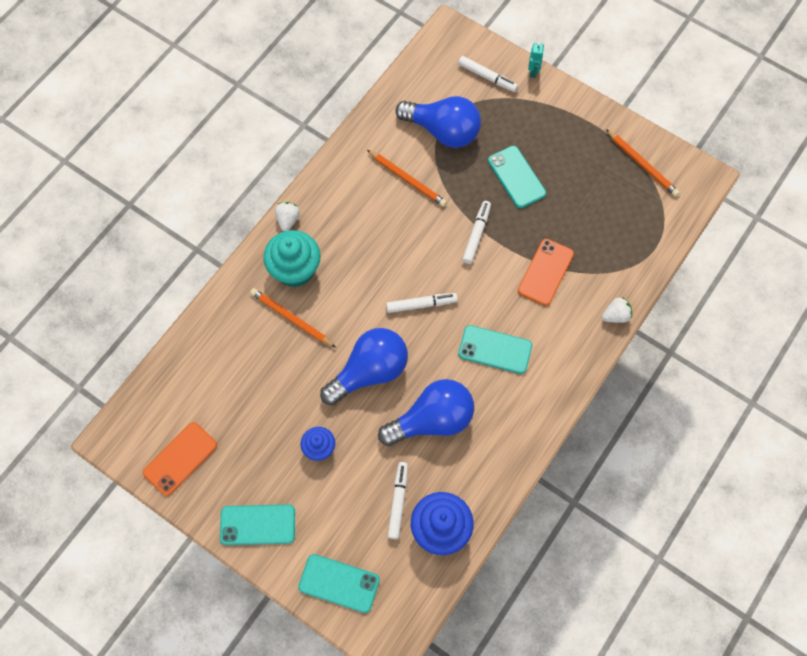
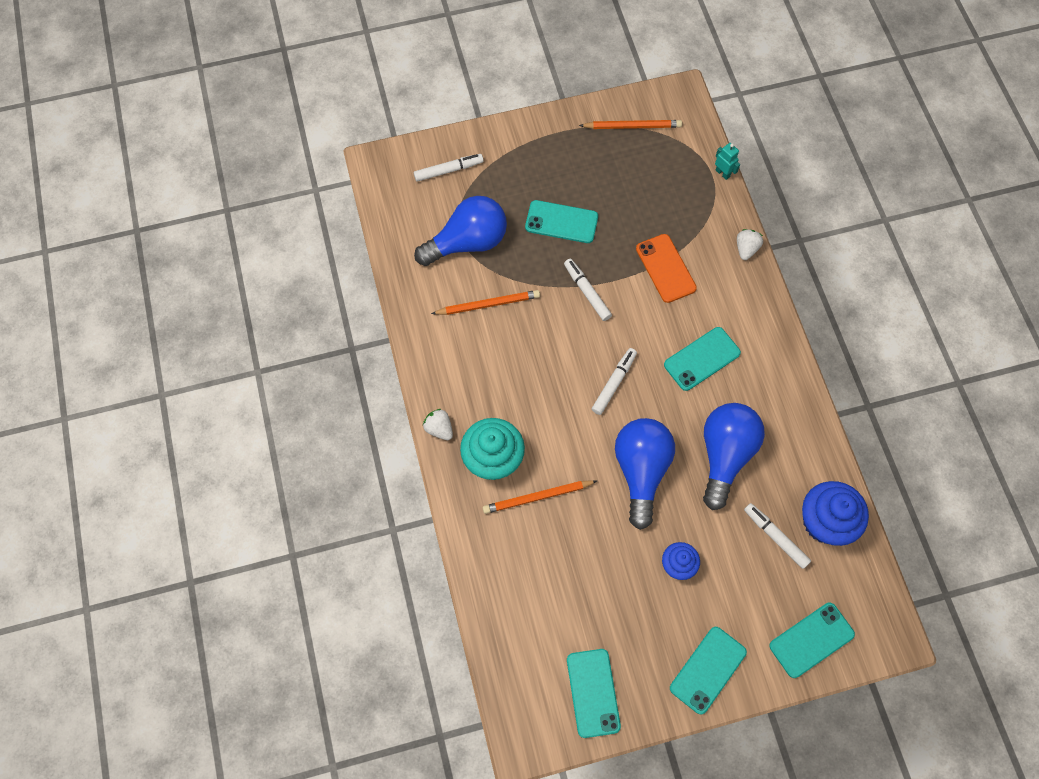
camera: 50 degrees left, 0 degrees up
orange phone [143,422,217,496] -> turquoise phone [567,649,621,738]
turquoise robot [528,42,544,78] -> turquoise robot moved to [715,143,740,180]

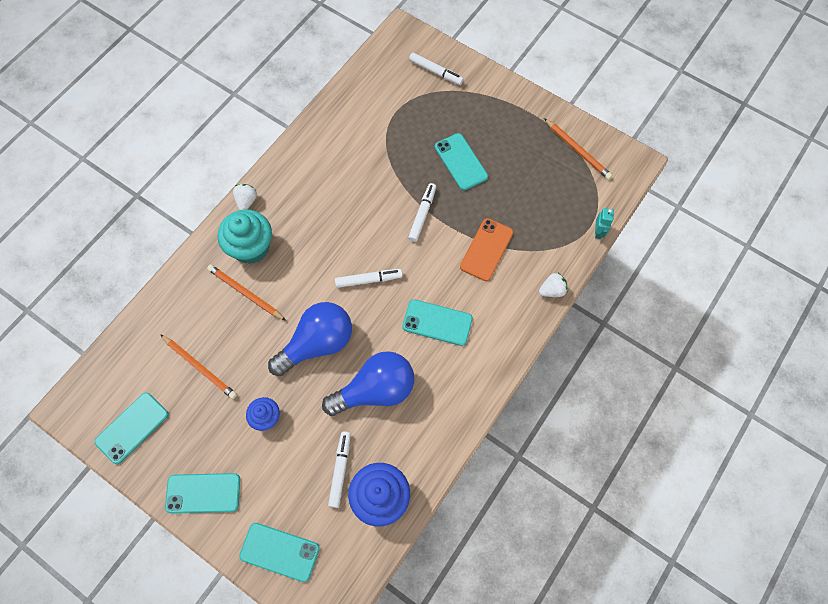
camera: 50 degrees right, 0 degrees up
blue light bulb [414,196,507,266] -> none
orange pencil [431,290,540,315] -> orange pencil moved to [160,334,237,399]

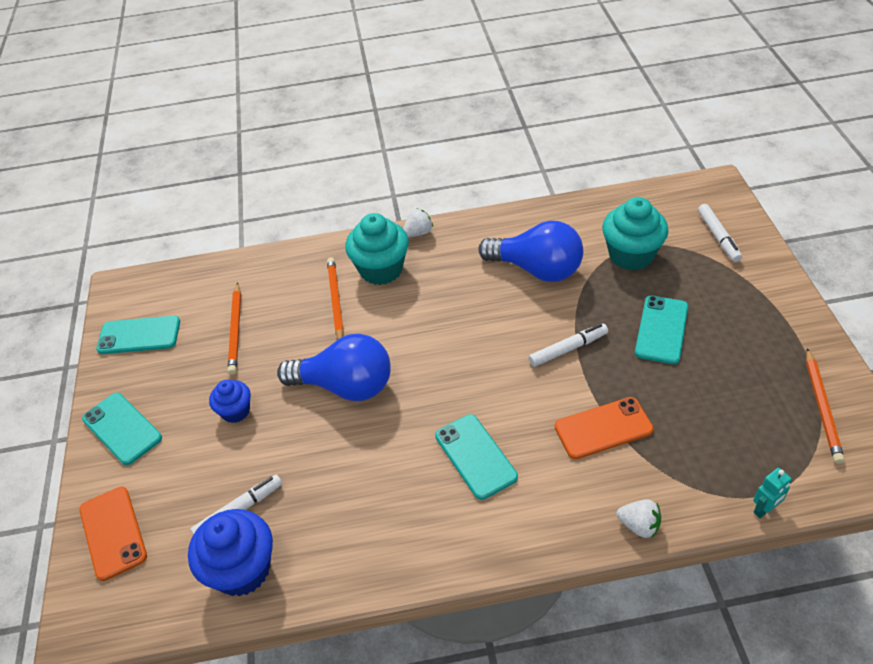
camera: 50 degrees right, 20 degrees down
turquoise phone [239,523,320,582] -> orange phone [79,487,147,581]
blue light bulb [322,351,414,416] -> blue light bulb moved to [478,221,583,282]
white marker [335,269,403,288] -> none
none -> turquoise cupcake [602,197,669,270]

